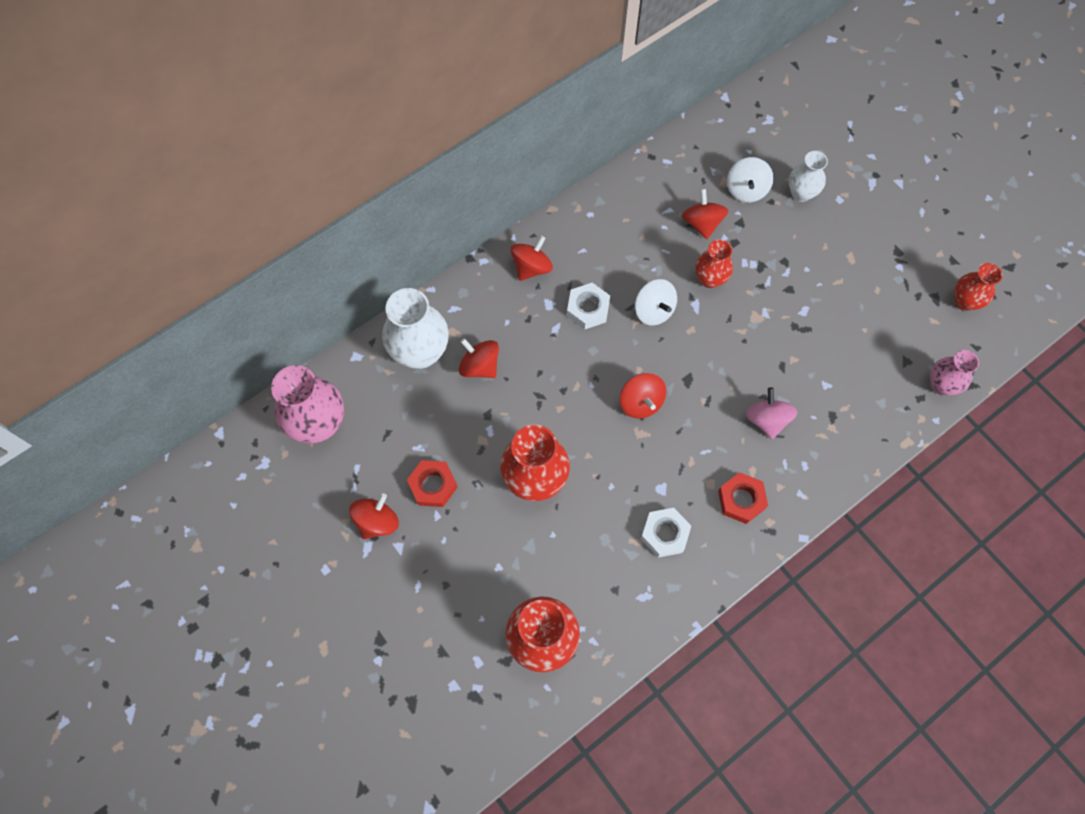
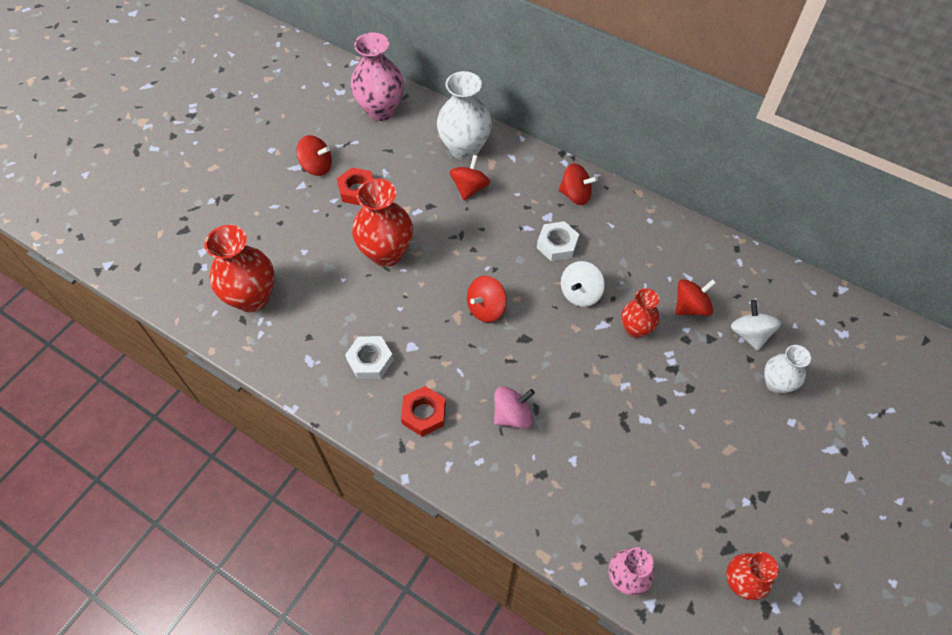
camera: 70 degrees right, 10 degrees down
white spinning top [727,157,774,202] -> white spinning top turned 90 degrees clockwise [731,300,781,351]

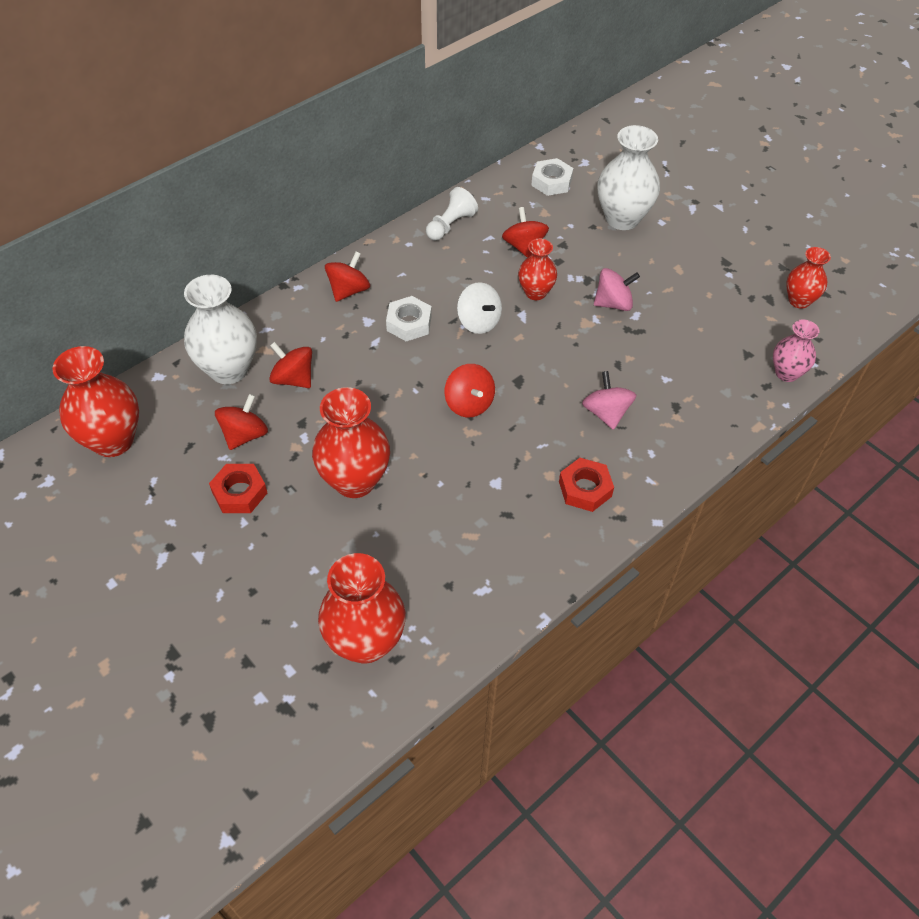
camera: 75 degrees left, 5 degrees down
red spinning top [296,135,332,176] -> red spinning top moved to [215,394,268,450]
white nut [345,336,394,379] -> white nut moved to [531,158,573,196]
pink vase [351,32,404,121] -> red vase [52,346,139,457]
white spinning top [731,300,781,351] -> none
white vase [764,345,811,394] -> white vase [597,125,660,230], size x1.69
none -> white pawn [426,187,478,240]
none -> pink spinning top [594,268,640,311]

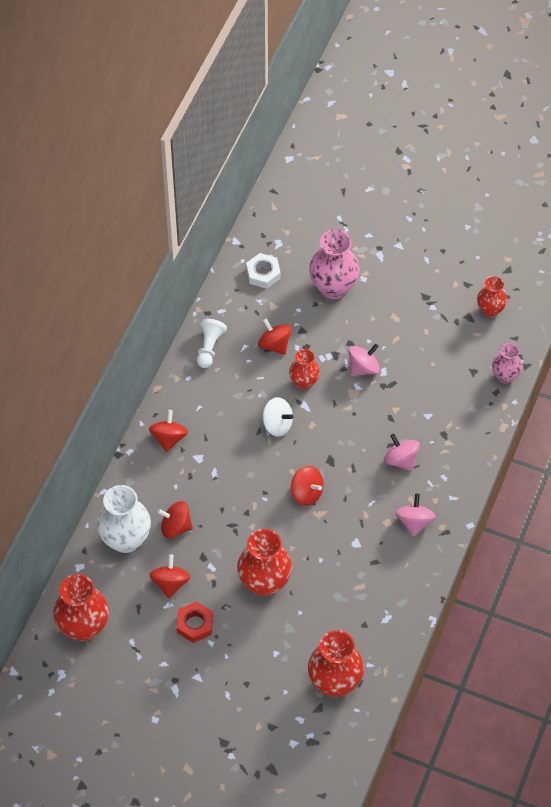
camera: 25 degrees left, 5 degrees up
white nut [386,296,432,341] -> none
red nut [559,458,614,512] -> pink spinning top [395,494,436,537]
white vase [597,125,660,230] -> pink vase [309,229,360,299]

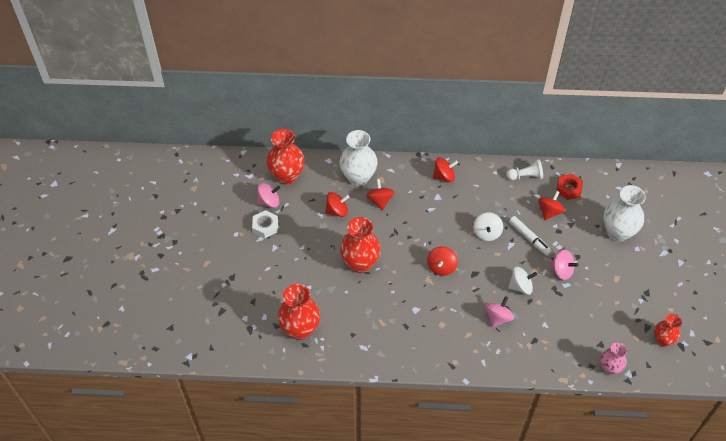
camera: 70 degrees right, 5 degrees down
red nut [176,601,213,643] -> red nut moved to [556,174,583,200]
white nut [246,253,281,289] -> white nut moved to [252,210,278,238]
red vase [289,349,320,389] -> white marker [509,216,552,256]
pink vase [309,229,360,299] -> white vase [603,185,646,241]
pink spinning top [395,494,436,537] -> pink spinning top moved to [257,183,280,208]
none -> white spinning top [508,267,537,295]

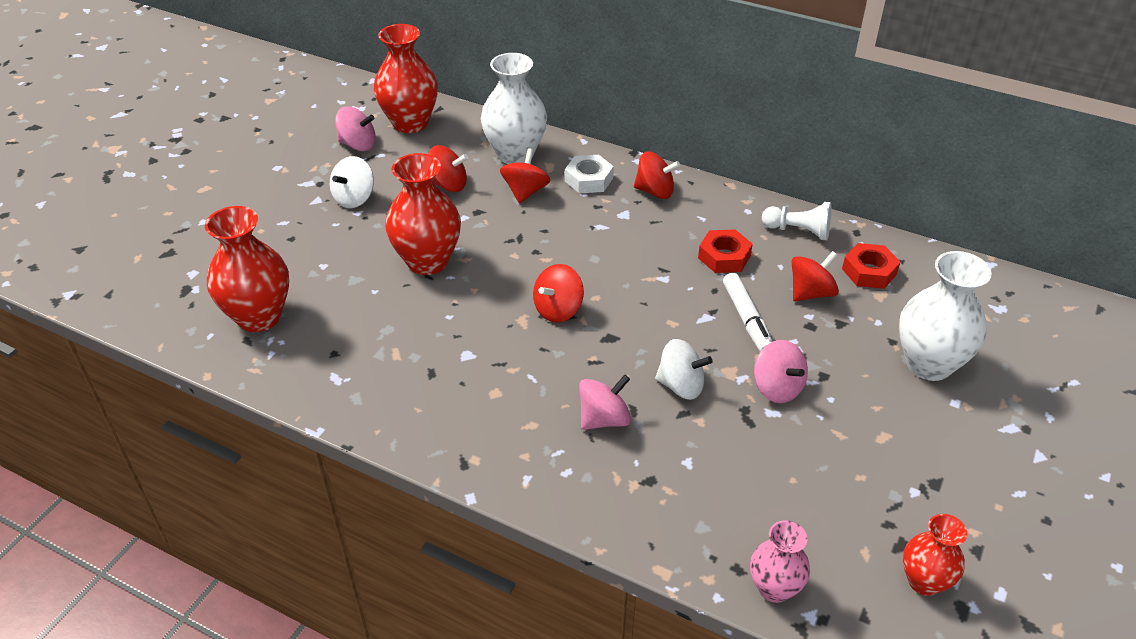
camera: 25 degrees right, 10 degrees down
white nut [252,210,278,238] -> white nut moved to [565,155,614,193]
white spinning top [473,213,503,241] -> white spinning top moved to [330,156,374,208]
none -> red nut [698,229,753,273]

